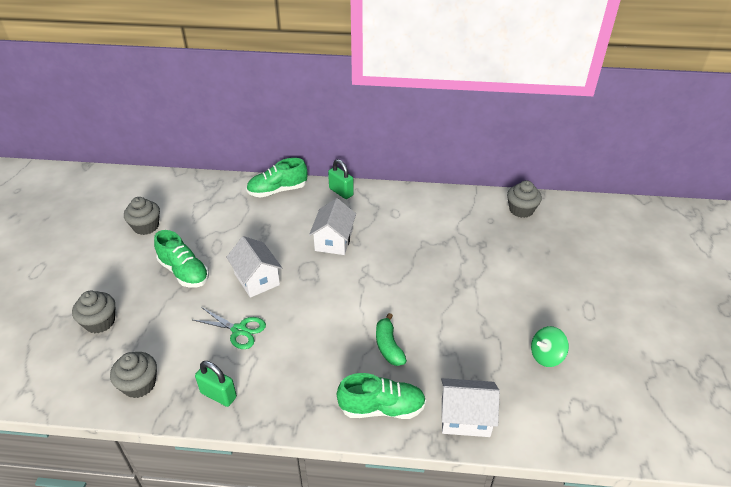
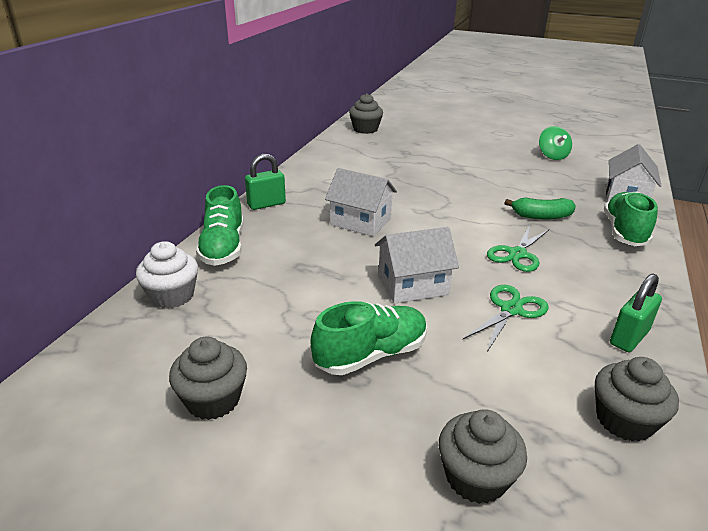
camera: 75 degrees left, 10 degrees down
none -> white cupcake [136,241,198,309]
none -> green scissors [487,226,549,272]

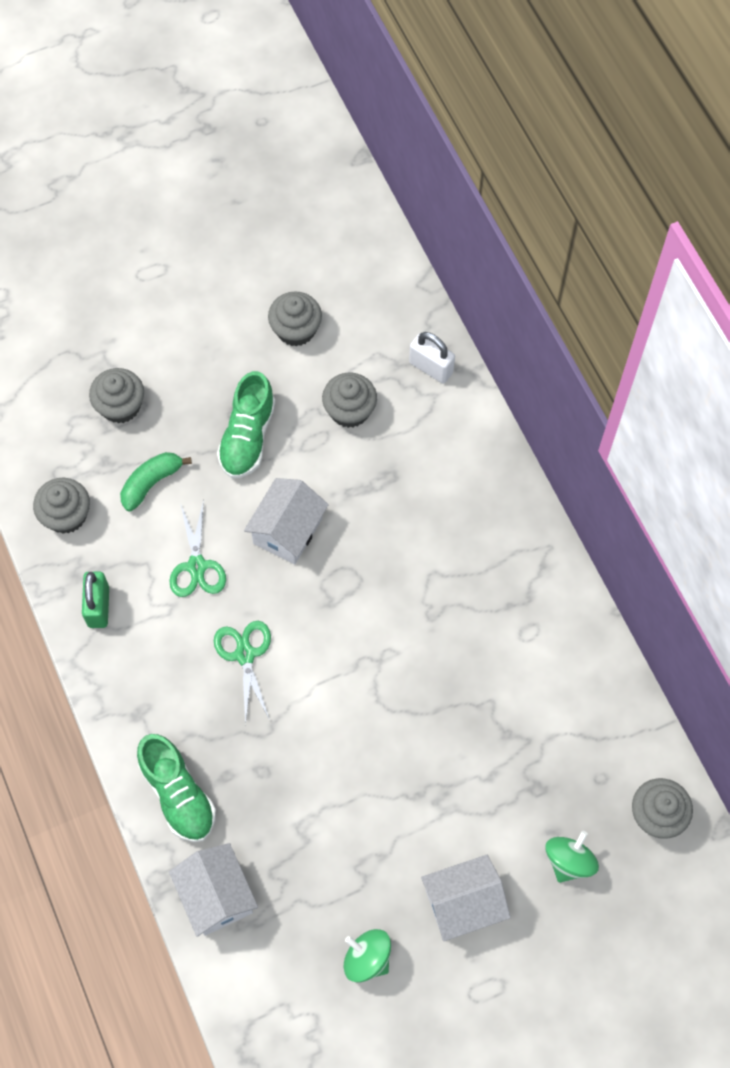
camera: 135 degrees right, 35 degrees up
white cupcake [136,241,198,309] -> white padlock [409,332,455,383]
green shoe [196,185,244,266] -> none
green padlock [245,154,286,210] -> none
white house [325,168,397,236] -> white house moved to [421,855,511,941]
green banana [505,198,576,219] -> green banana moved to [120,452,192,511]
none -> grey cupcake [322,373,377,428]
none -> green spinning top [545,831,599,883]

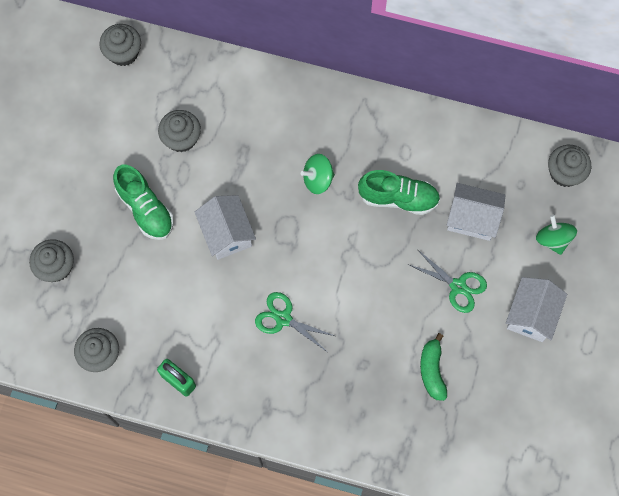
camera: 50 degrees left, 5 degrees up
green banana [120,452,192,511] -> green banana moved to [420,333,447,401]
green shoe [137,734,216,842] -> green shoe moved to [358,170,440,215]
green scissors [169,500,226,597] -> green scissors moved to [407,249,487,313]
white house [169,843,258,937] -> white house moved to [447,183,505,241]
grey cupcake [268,291,322,347] -> grey cupcake moved to [99,24,141,66]
green spinning top [344,929,391,982] -> green spinning top moved to [301,154,335,194]
white padlock [409,332,455,383] -> none

